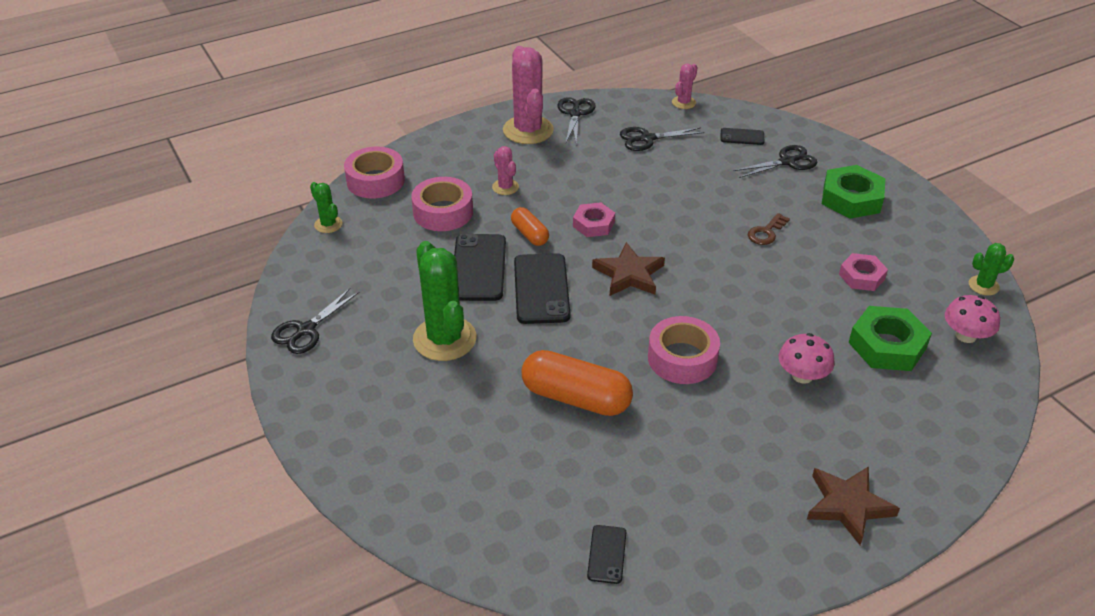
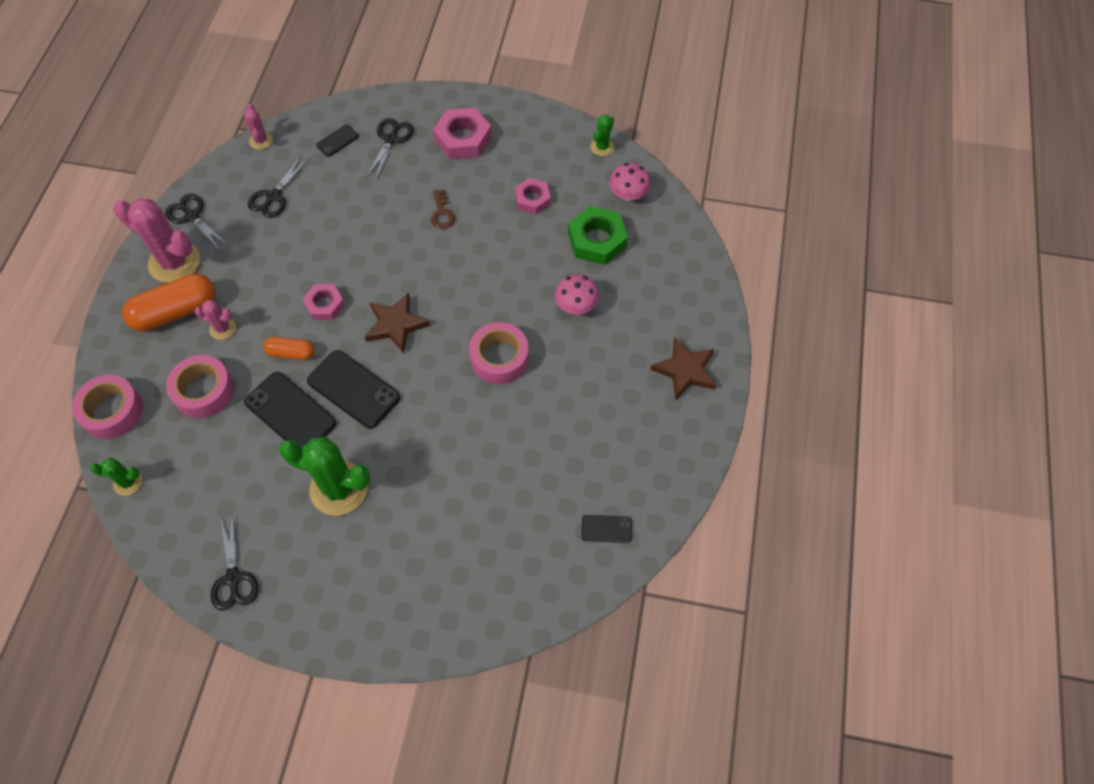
camera: 50 degrees left, 20 degrees up
orange capsule [521,350,633,416] -> orange capsule moved to [122,273,215,331]
black phone [587,525,626,584] -> black phone turned 45 degrees counterclockwise [582,515,632,543]
green nut [822,165,885,219] -> pink nut [433,108,492,159]

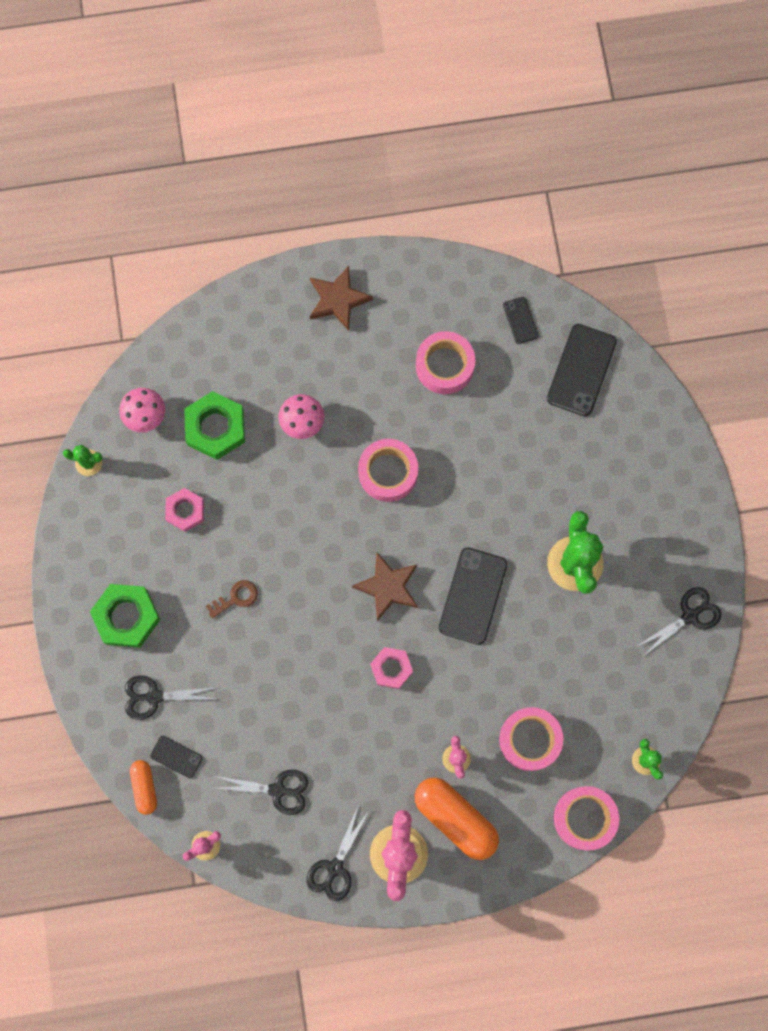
camera: 110 degrees left, 15 degrees up
black phone [244,372,337,450] -> black phone moved to [547,324,617,416]
orange capsule [263,337,315,360] -> orange capsule moved to [130,760,157,815]
pink nut [433,108,492,159] -> green nut [90,584,160,648]
none -> pink tape [416,331,475,394]

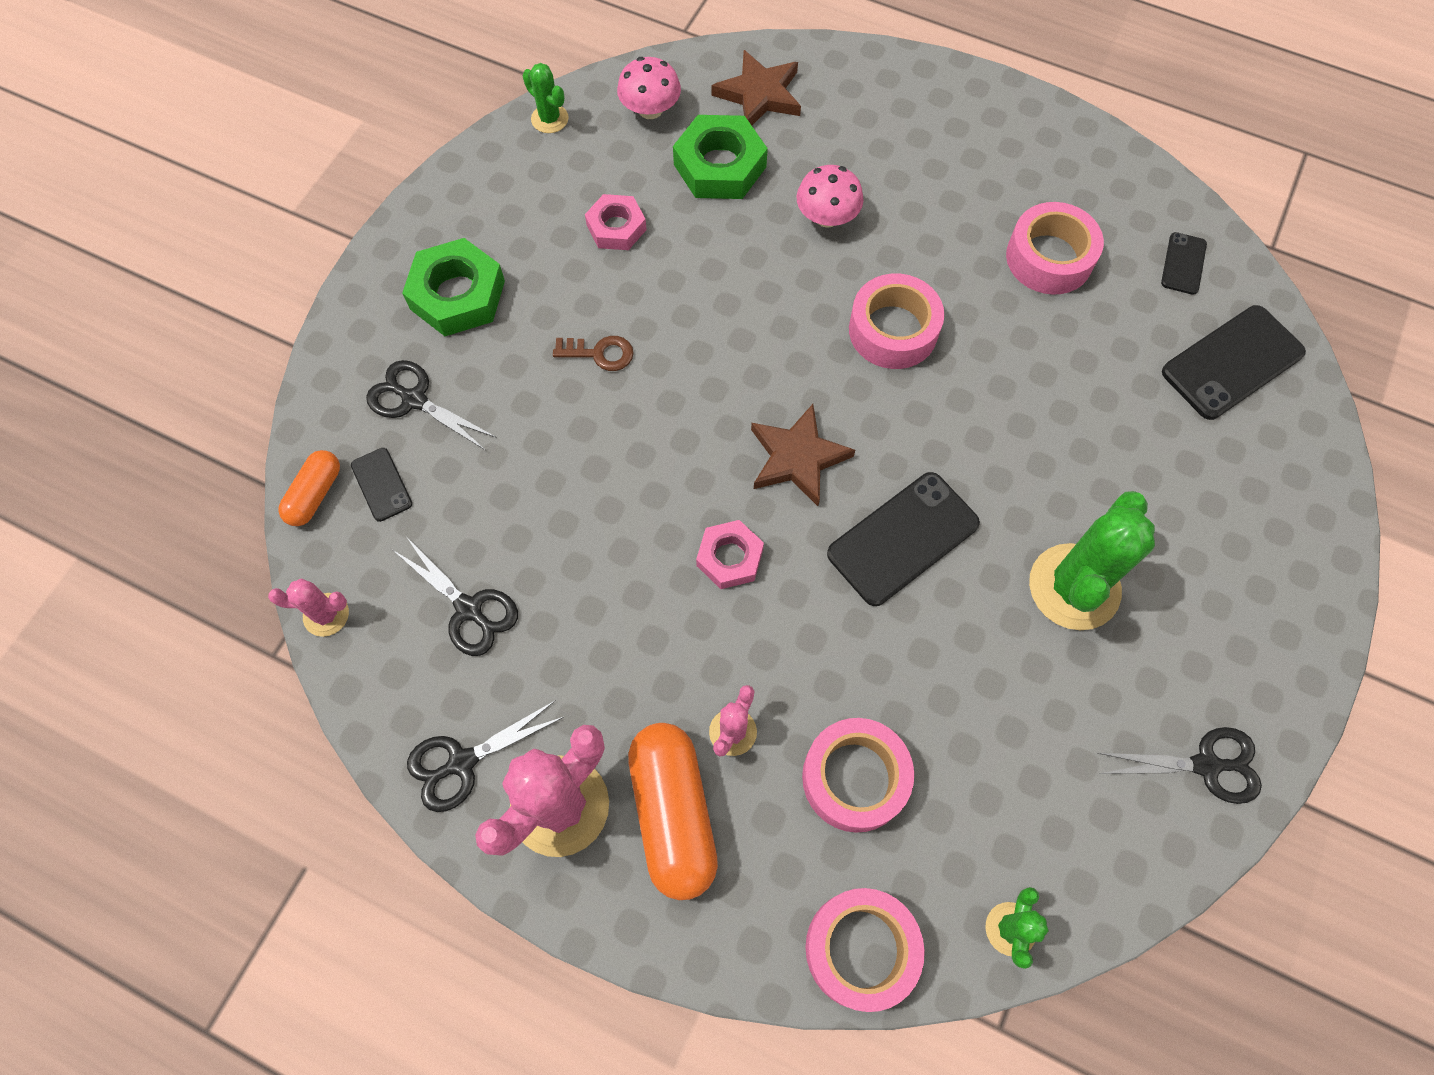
camera: 35 degrees right, 10 degrees down
brown star [310,266,373,331] -> brown star moved to [712,50,801,125]

